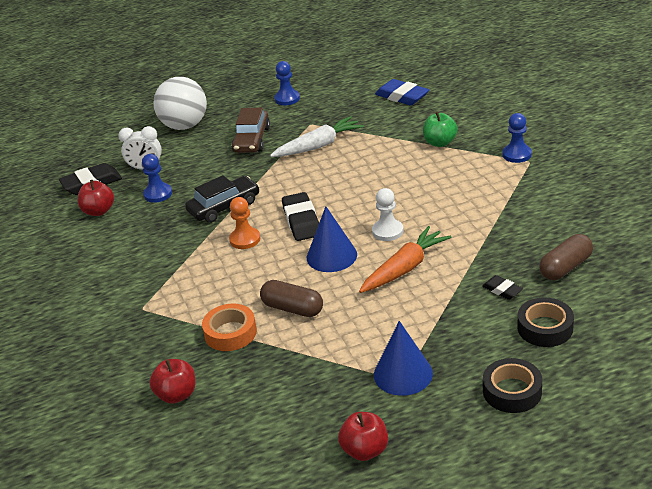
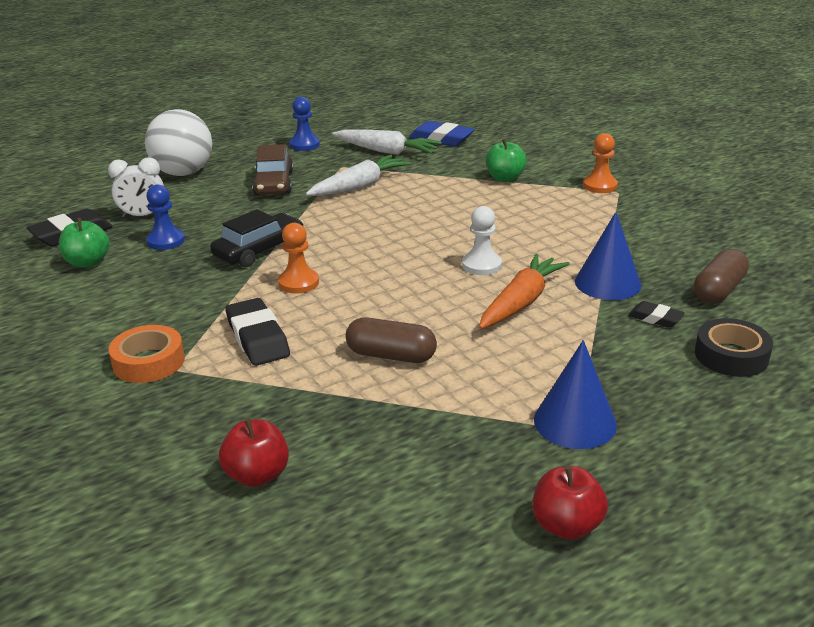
camera: 15 degrees left, 5 degrees down
red apple [78,180,114,216] -> green apple [59,218,109,268]
orange tape [202,304,257,351] -> orange tape moved to [109,325,185,383]
black eraser [282,192,319,241] -> black eraser moved to [226,298,290,366]
blue cone [307,206,357,272] -> blue cone moved to [575,212,641,300]
black tape [483,358,543,413] -> none
blue pawn [502,113,532,163] -> orange pawn [583,133,618,193]
none -> white carrot [332,129,441,155]

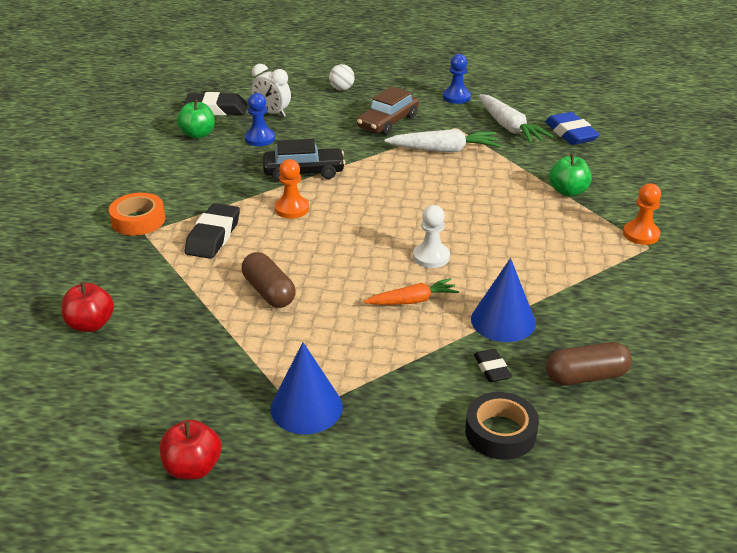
camera: 40 degrees right, 5 degrees up
white ball [145,109,212,176] -> white ball [329,64,355,91], size x0.46
orange carrot [479,254,570,329] -> orange carrot [364,278,459,305], size x0.66

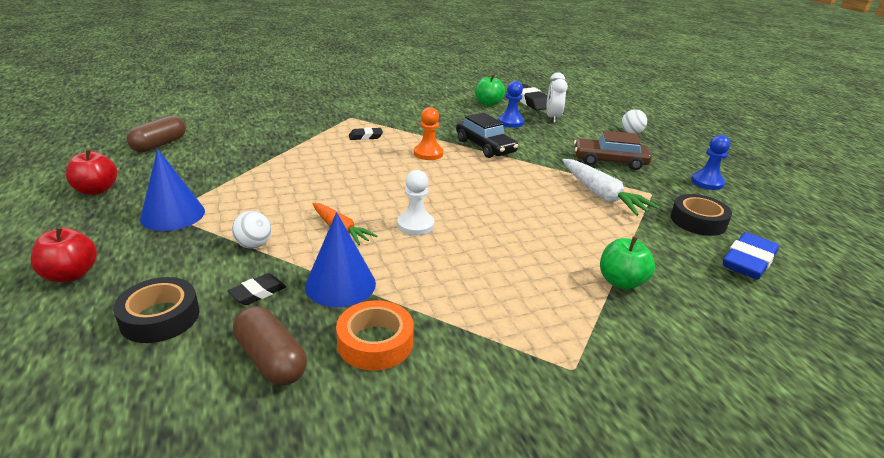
camera: 60 degrees right, 5 degrees down
red apple [61,282,114,332] -> red apple moved to [31,226,97,282]
orange tape [109,193,165,236] -> orange tape moved to [336,300,414,371]
black eraser [185,203,240,259] -> black eraser [349,127,383,140], size x0.56
brown capsule [242,252,296,308] -> brown capsule moved to [126,115,186,152]
white carrot [479,94,553,144] -> black tape [671,194,732,236]
orange pawn [623,183,661,245] -> none
none -> white ball [232,211,272,248]

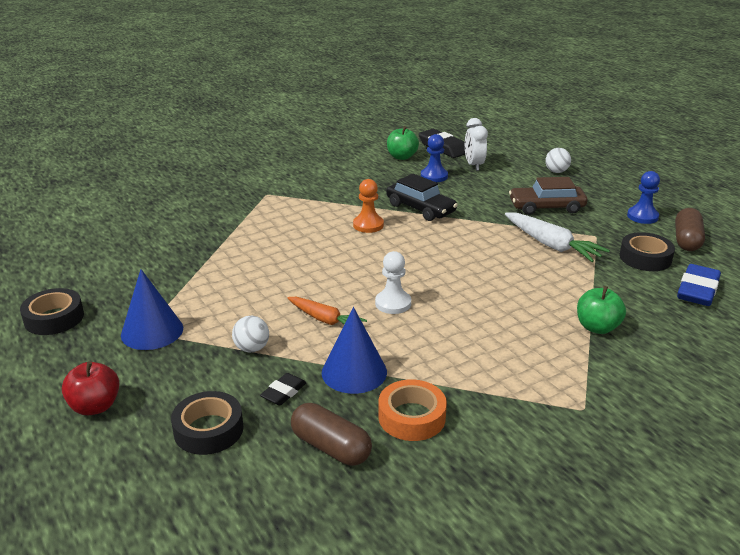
camera: 10 degrees left, 0 degrees up
red apple [66,149,117,195] -> black tape [20,288,84,335]
brown capsule [126,115,186,152] -> brown capsule moved to [675,208,705,251]
black eraser [349,127,383,140] -> none

